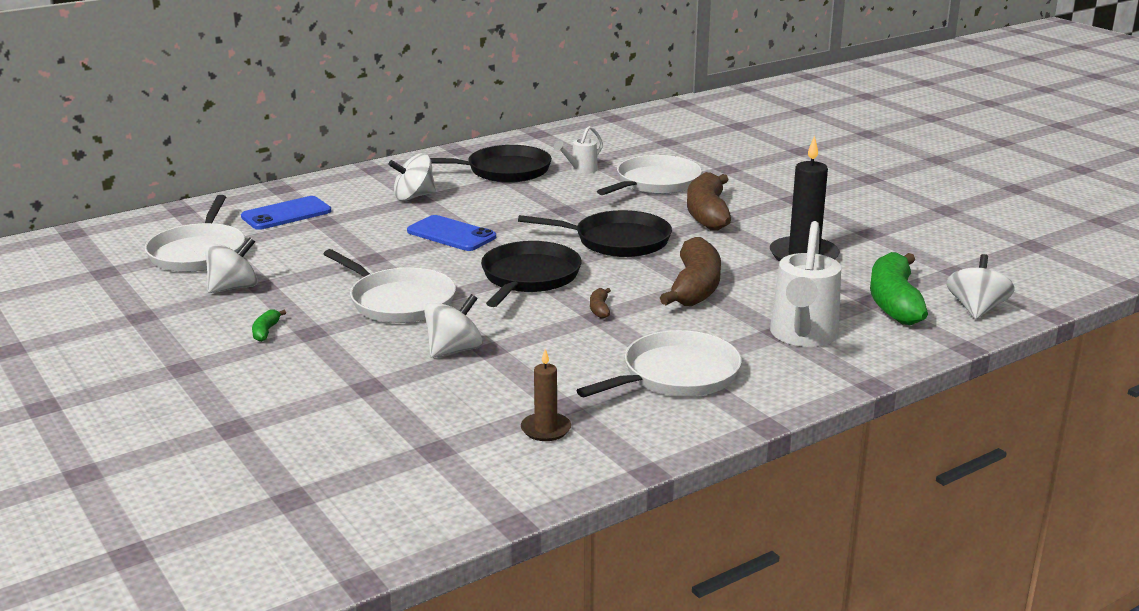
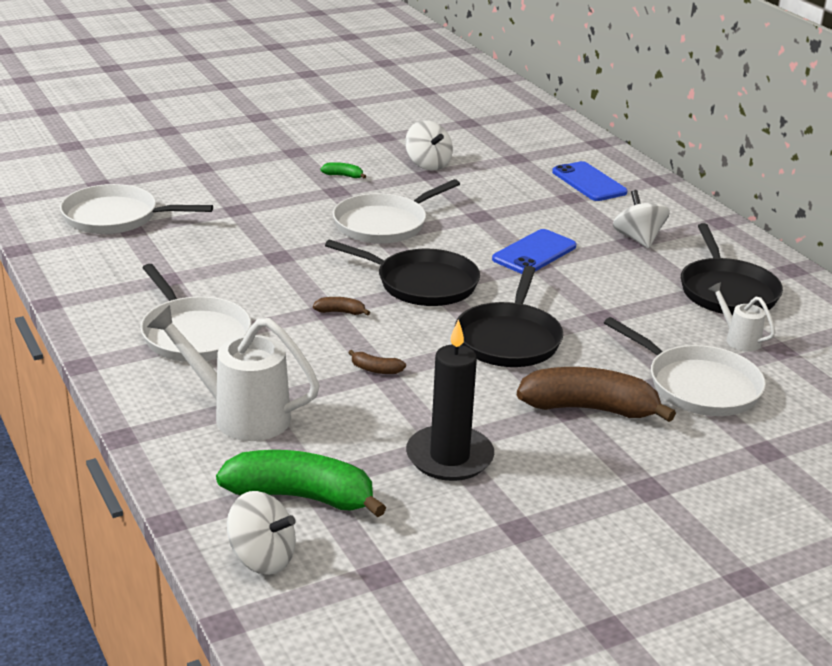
camera: 95 degrees right, 5 degrees up
white pan [145,195,245,272] -> white pan moved to [60,184,213,234]
white spinning top [424,294,483,358] -> none
brown candle [521,349,571,441] -> none
brown banana [660,237,721,306] -> brown banana [348,350,406,374], size x0.41

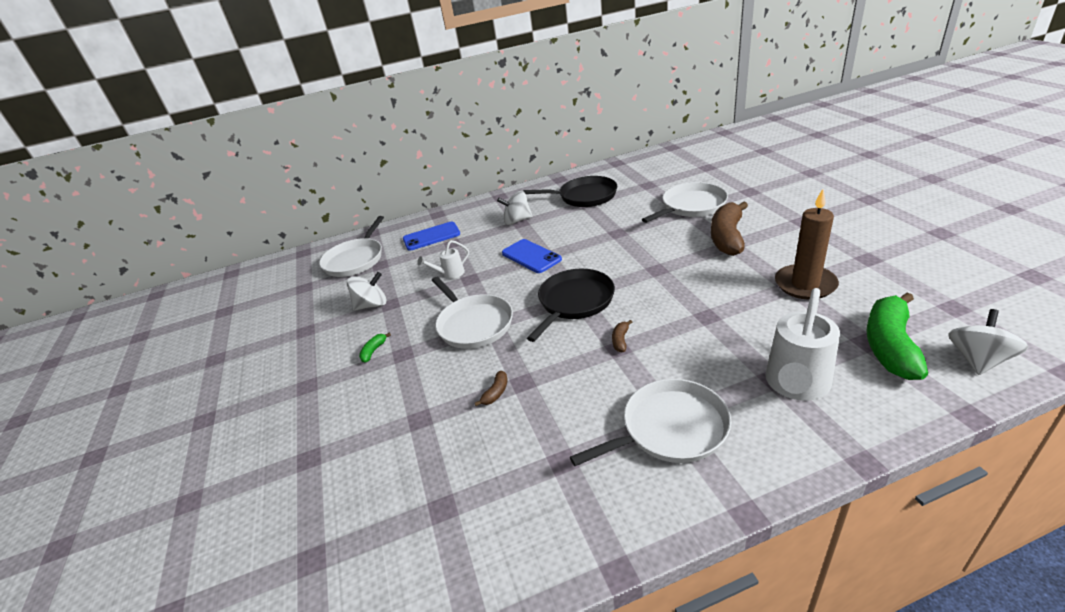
camera: 75 degrees left, 5 degrees up
white pan [60,184,213,234] -> white pan moved to [319,216,384,277]
brown banana [348,350,406,374] -> brown banana moved to [474,371,507,406]
black candle [406,319,494,481] -> brown candle [775,189,839,300]
black pan [455,266,563,367] -> none
white watering can [709,282,775,352] -> white watering can moved to [417,240,469,279]

